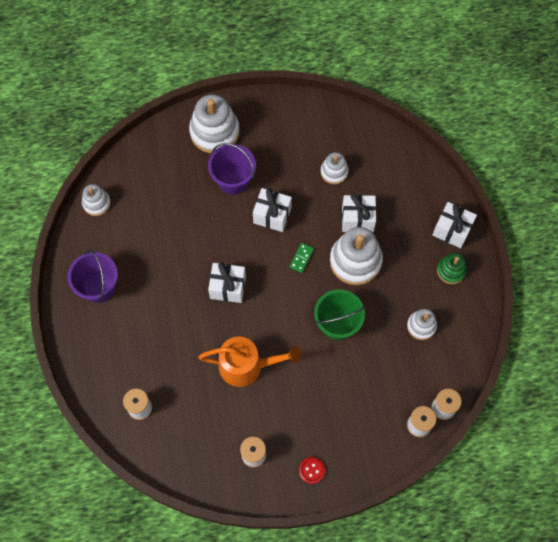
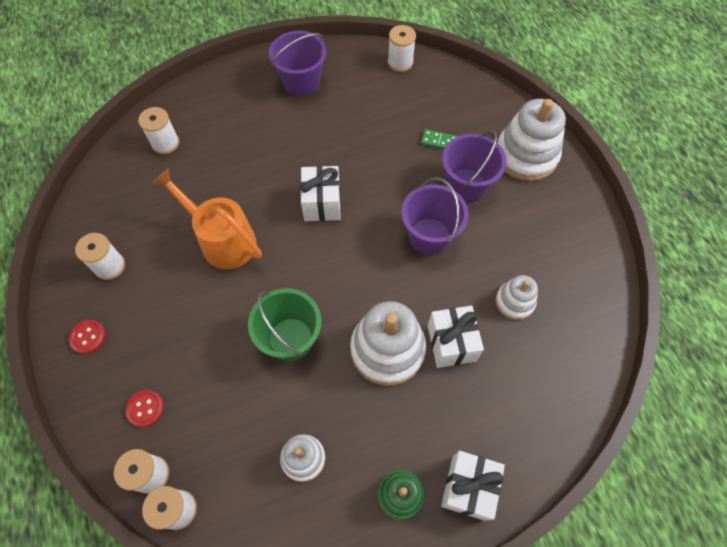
camera: 80 degrees right, 5 degrees down
white stacking toy [82,184,111,216] -> white spool [388,25,416,72]
orange watering can [198,337,301,387] -> orange watering can turned 135 degrees clockwise [152,168,262,269]
white gift [253,188,292,232] -> purple bucket [401,177,469,255]
green domino [289,243,314,273] -> green domino moved to [421,129,458,149]
none -> red button [126,390,164,427]

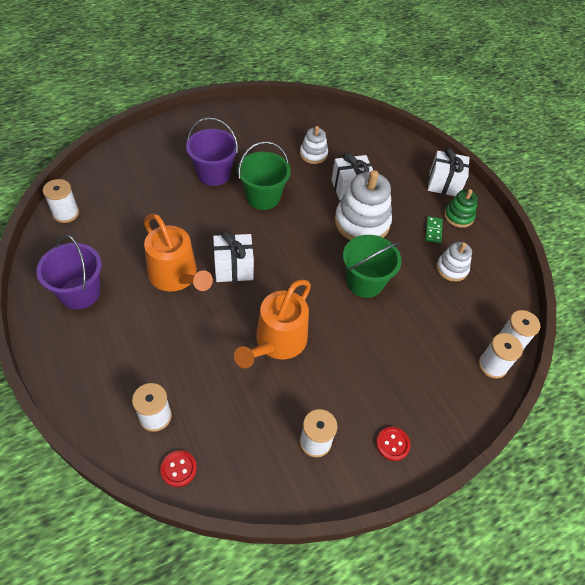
camera: 100 degrees left, 10 degrees down
red button [126,390,164,427] -> red button moved to [160,450,197,487]
purple bucket [401,177,469,255] -> green bucket [237,141,291,210]
green domino [421,129,458,149] -> green domino moved to [425,216,443,243]
white stacking toy [497,99,566,181] -> none
none -> orange watering can [144,214,213,292]

